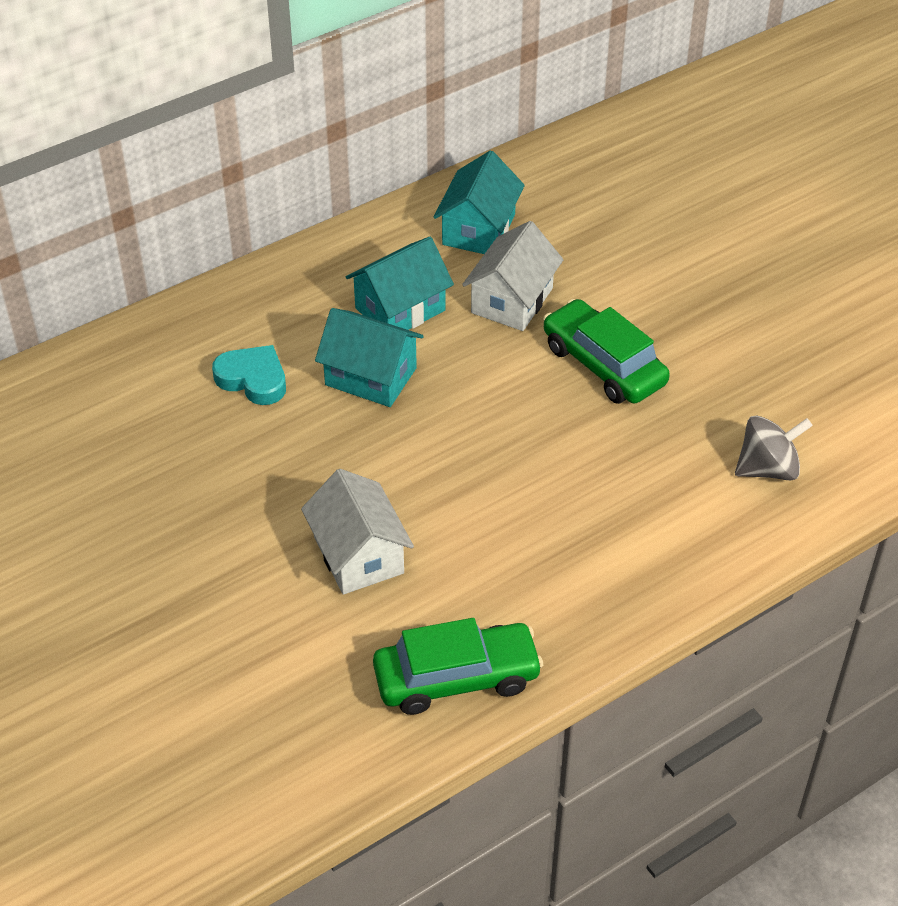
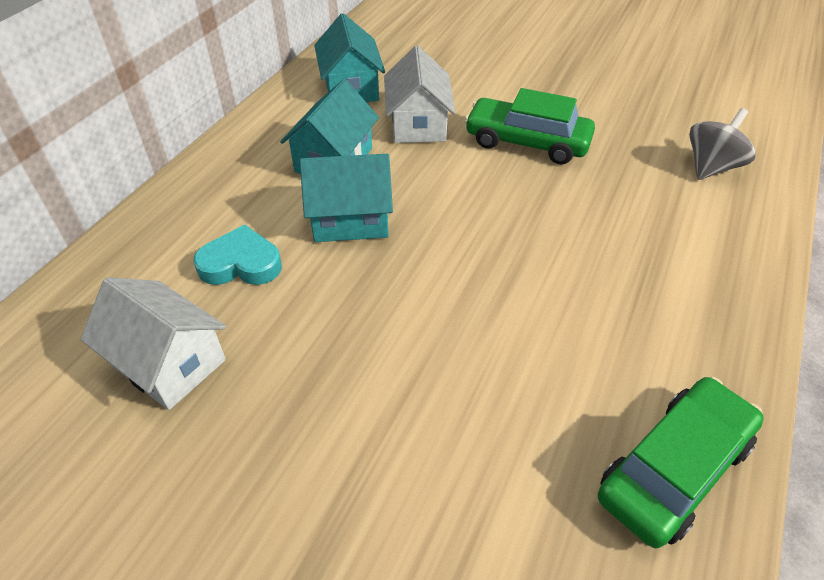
camera: 30 degrees left, 0 degrees up
white house [301,469,414,595] -> white house moved to [81,277,226,410]

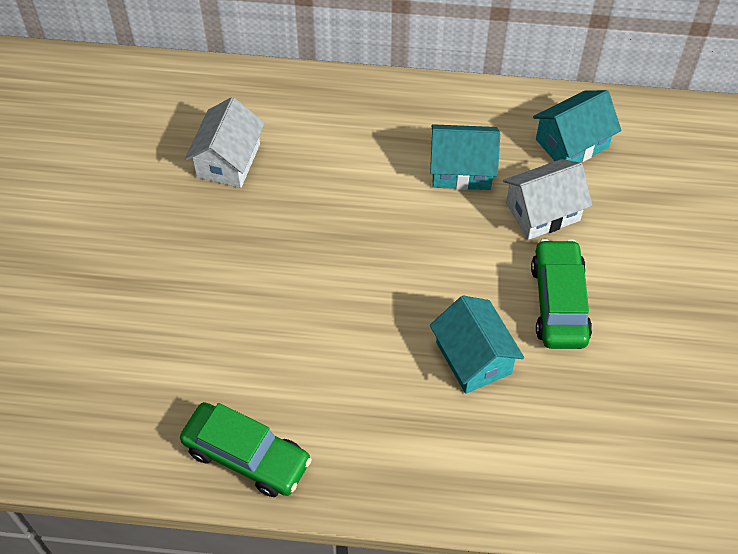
camera: 70 degrees right, 10 degrees up
turquoise heart [194,224,282,285] -> none
turquoise house [300,154,393,242] -> turquoise house moved to [430,295,524,394]
grey spinning top [689,108,756,180] -> none

